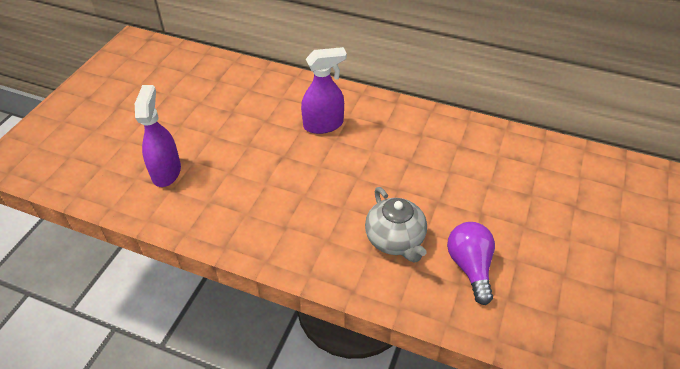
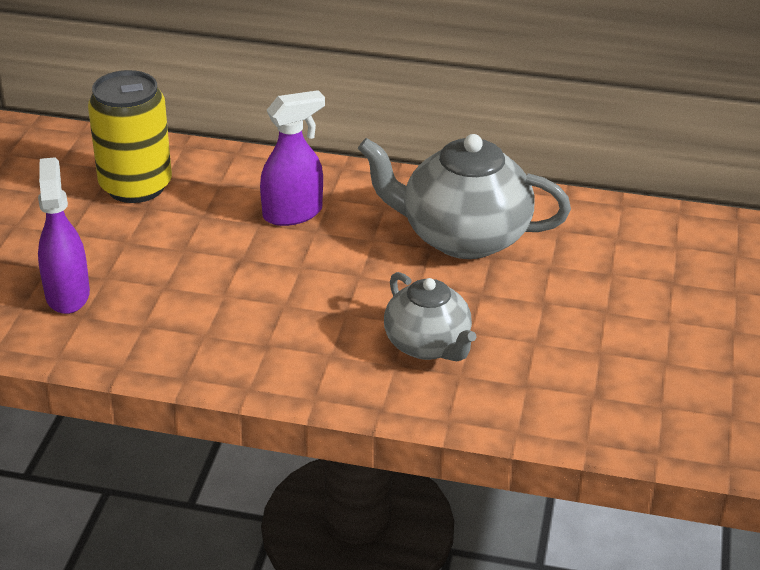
camera: 10 degrees left, 10 degrees down
purple light bulb [447,222,495,305] -> none
none -> yellow can [88,70,172,203]
none -> grey teapot [358,134,571,259]

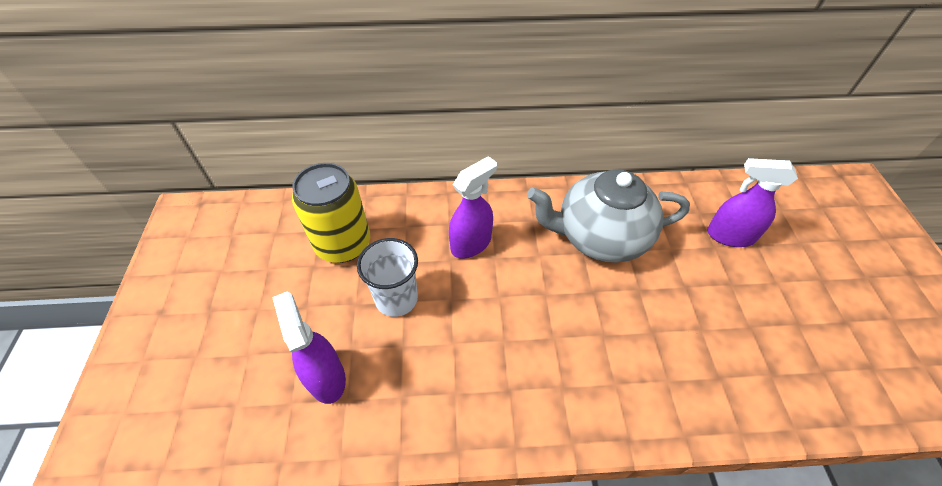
camera: 15 degrees left, 15 degrees up
grey teapot [384,272,476,361] -> none
none -> white cup [357,238,418,317]
none -> purple spray bottle [707,158,798,247]

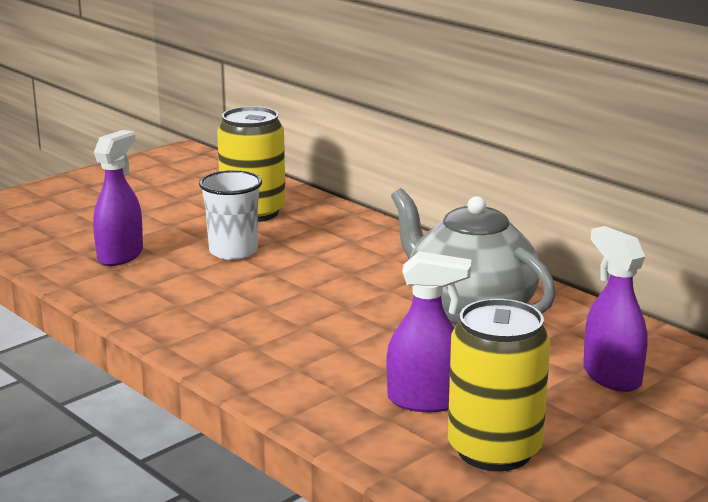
camera: 50 degrees right, 30 degrees down
purple spray bottle [449,156,497,259] -> purple spray bottle moved to [387,251,471,412]
none -> yellow can [448,299,550,471]

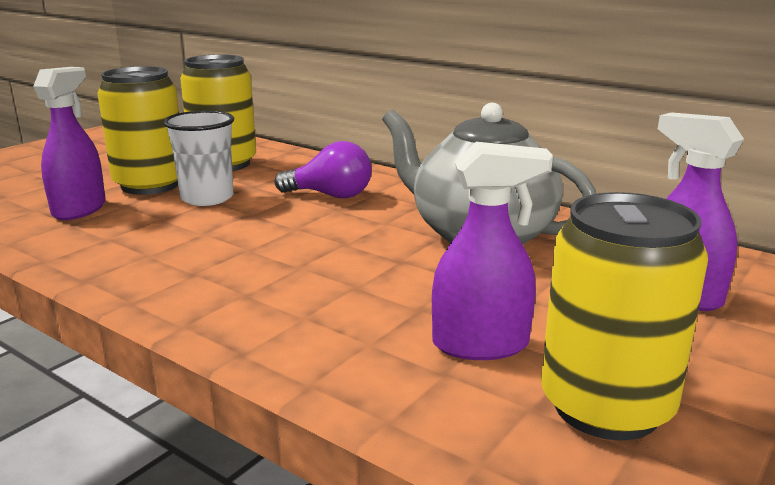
camera: 10 degrees left, 0 degrees up
none -> yellow can [97,66,179,195]
none -> purple light bulb [274,141,372,198]

